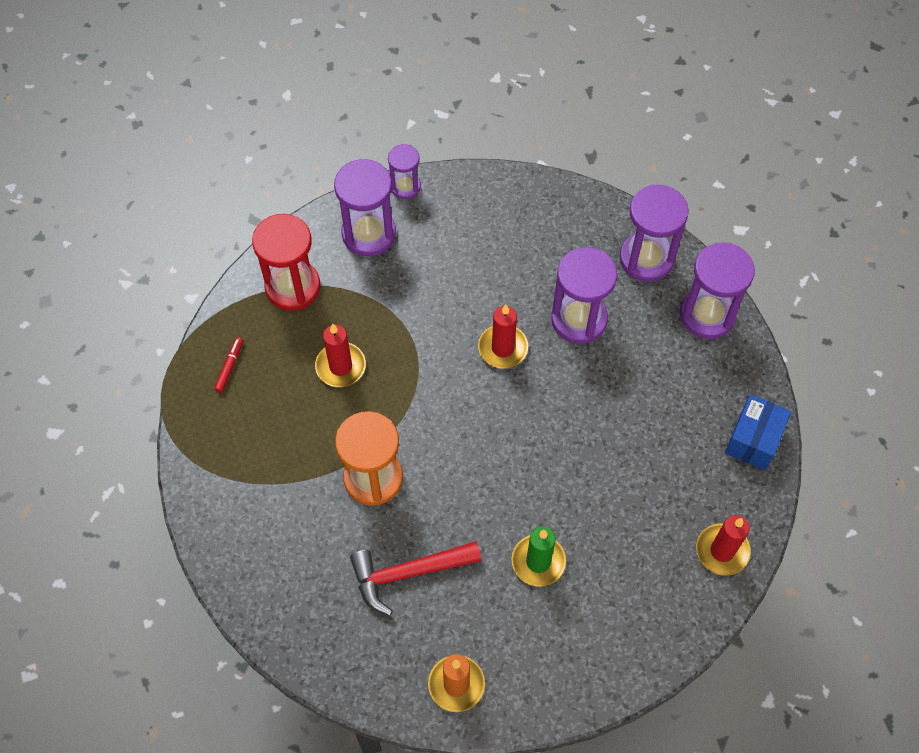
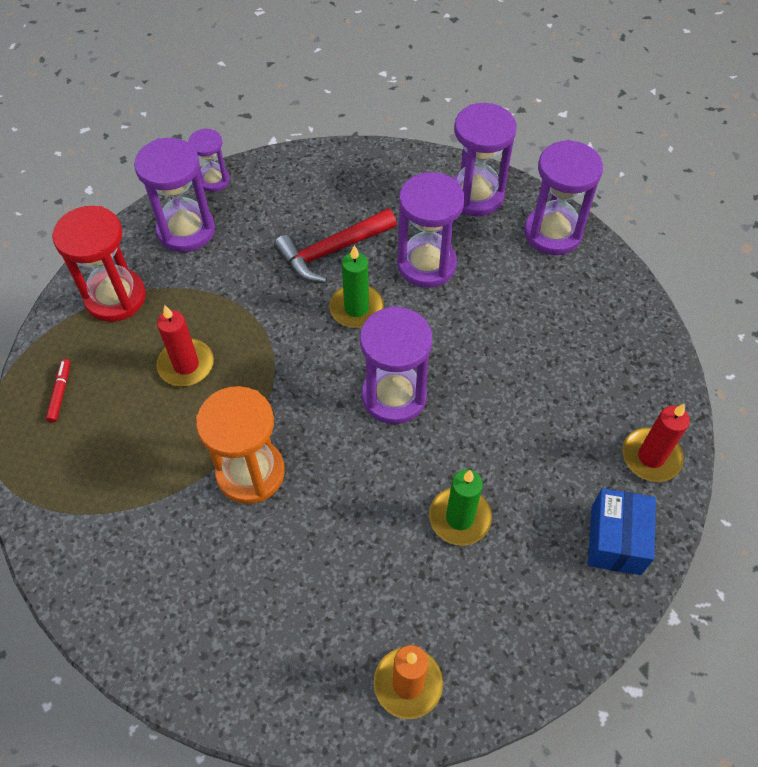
camera: 15 degrees left, 5 degrees down
red hammer [350,541,481,616] -> red hammer moved to [274,208,397,283]
red candle [478,305,528,369] -> green candle [329,245,384,328]
blue box [725,394,792,470] -> blue box moved to [588,488,656,575]
none -> purple hourglass [360,306,432,424]

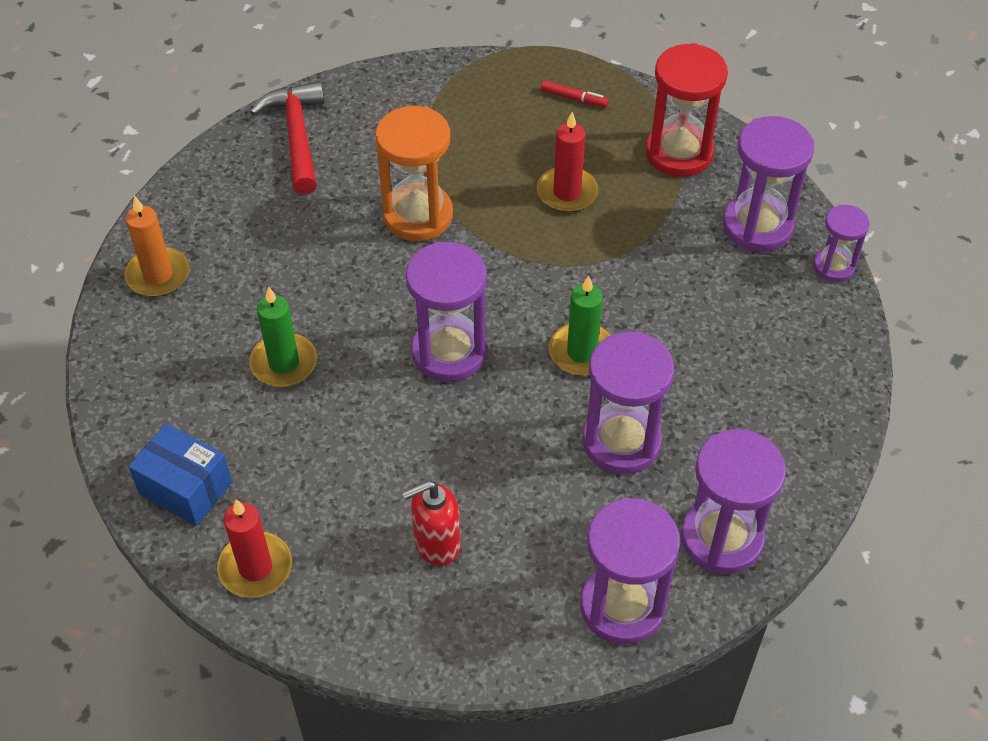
camera: 110 degrees right, 5 degrees down
red hammer [274,208,397,283] -> red hammer moved to [250,81,324,195]
none -> red soap dispenser [402,480,460,566]

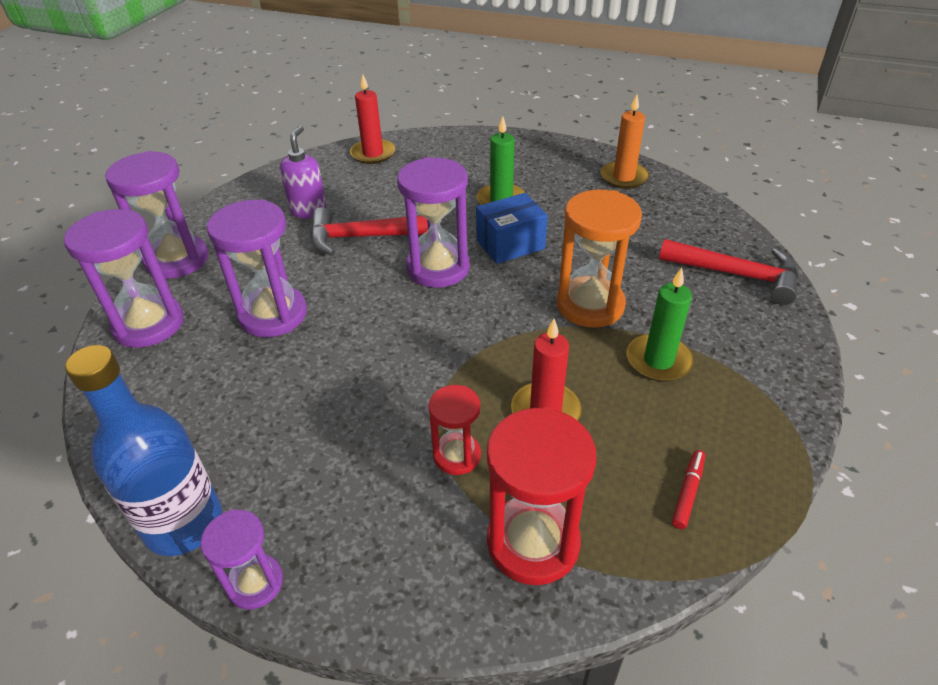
camera: 125 degrees right, 10 degrees down
blue box [128,423,232,526] -> blue box moved to [476,193,548,264]
red soap dispenser [402,480,460,566] -> purple soap dispenser [280,126,327,219]
red marker [541,80,608,107] -> red marker turned 150 degrees clockwise [672,450,705,529]
green candle [549,275,611,376] -> green candle moved to [626,268,694,382]
purple hourglass [723,116,814,252] -> none
none -> blue bottle [65,345,222,556]
none -> red hammer [310,207,428,256]
none -> red hourglass [428,385,481,475]

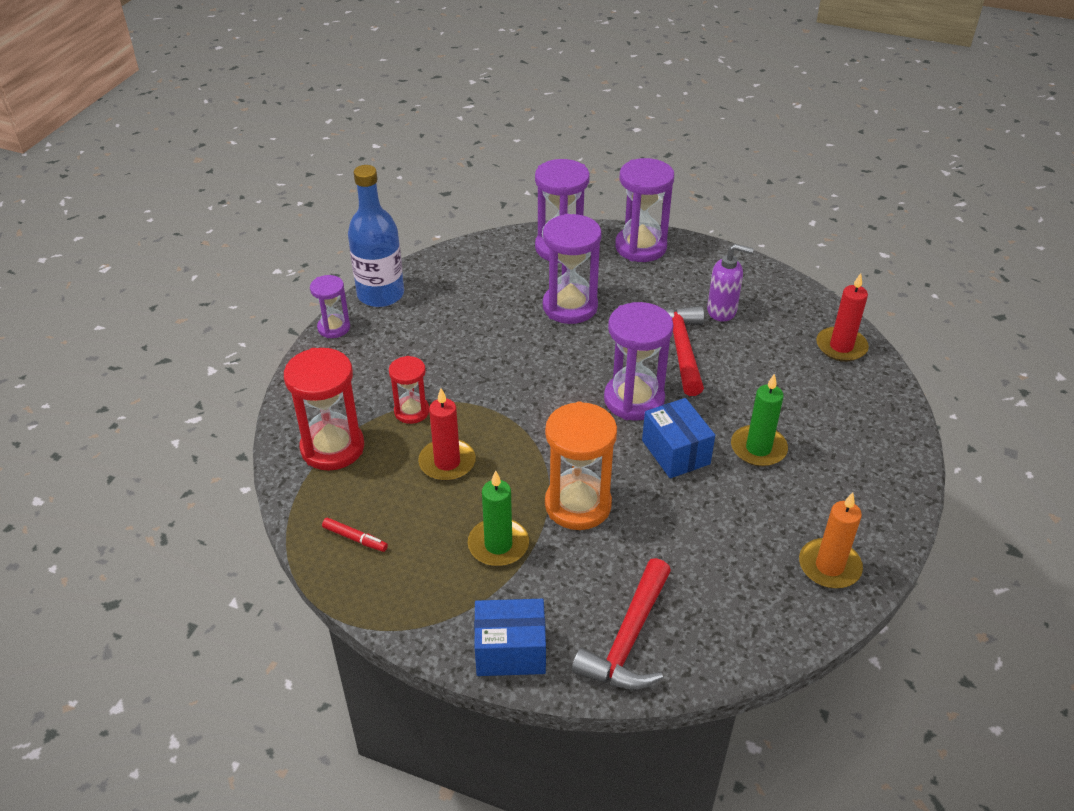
camera: 90 degrees right, 0 degrees up
none -> blue box [474,599,546,676]

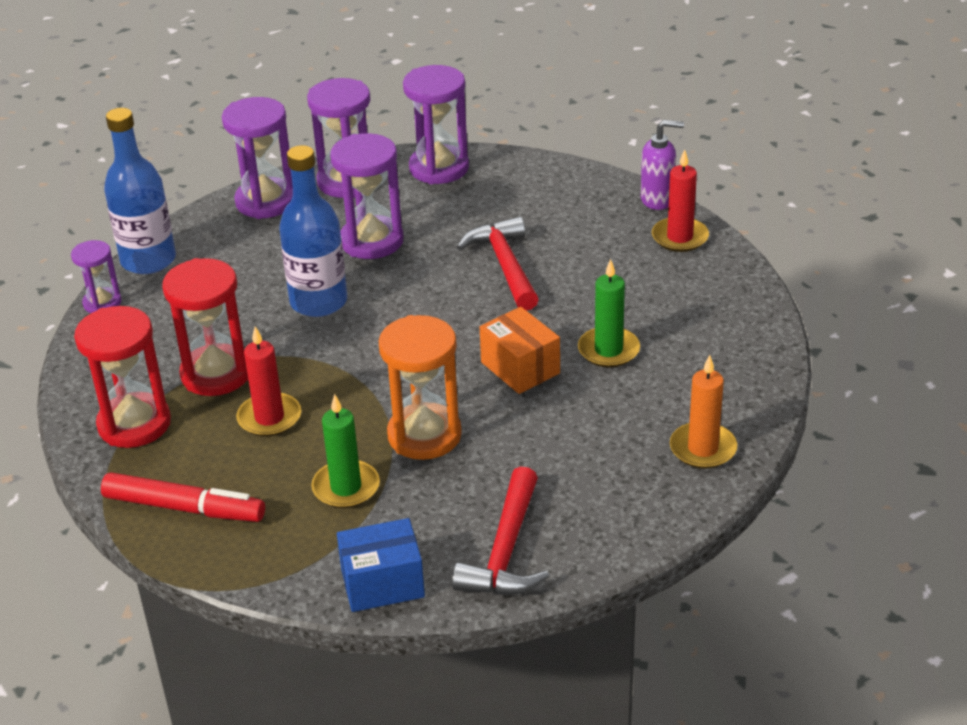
camera: 10 degrees left, 5 degrees down
red marker [322,518,388,552] -> red marker [101,472,265,522], size x2.06
red hourglass [389,356,429,424] -> red hourglass [162,258,248,396], size x1.74
purple hourglass [604,302,674,421] -> purple hourglass moved to [222,97,293,219]
blue box [642,398,715,478] -> orange box [480,307,560,394]
purple soap dispenser [707,244,754,322] -> purple soap dispenser moved to [641,120,684,210]
none -> blue bottle [279,145,347,317]

